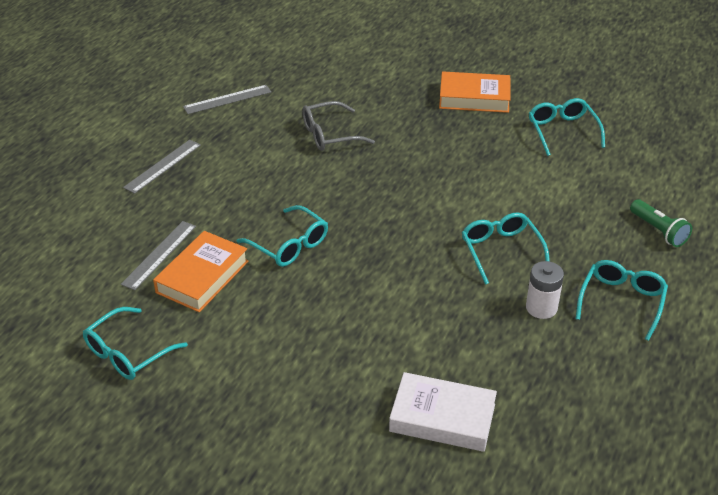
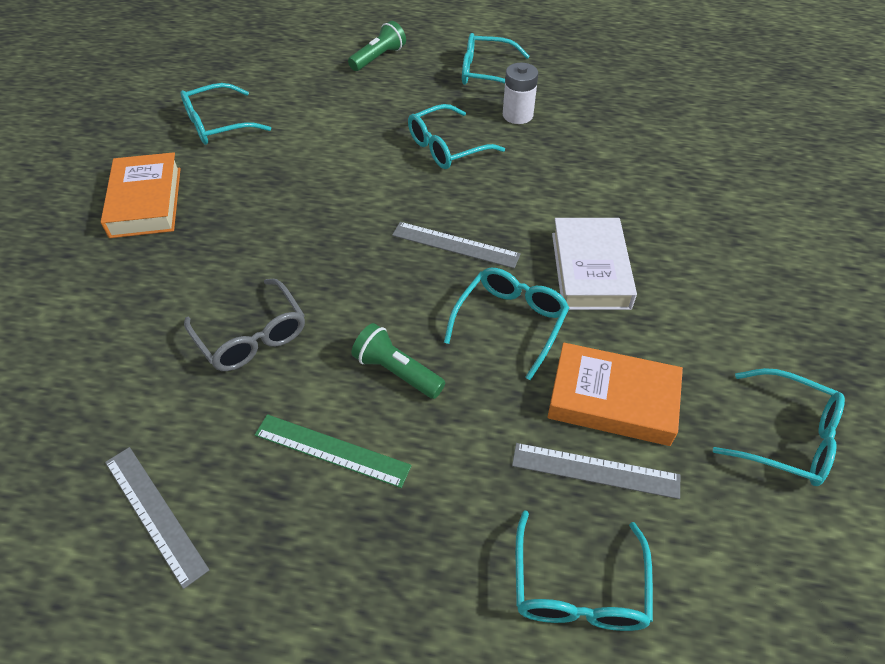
camera: 105 degrees left, 10 degrees up
grey ruler [123,140,201,194] -> grey ruler moved to [392,222,521,268]
white book [389,372,497,452] -> white book moved to [552,218,637,310]
none -> green ruler [255,414,412,488]
none -> green flashlight [351,323,445,399]
none -> turquoise glasses [516,510,653,631]

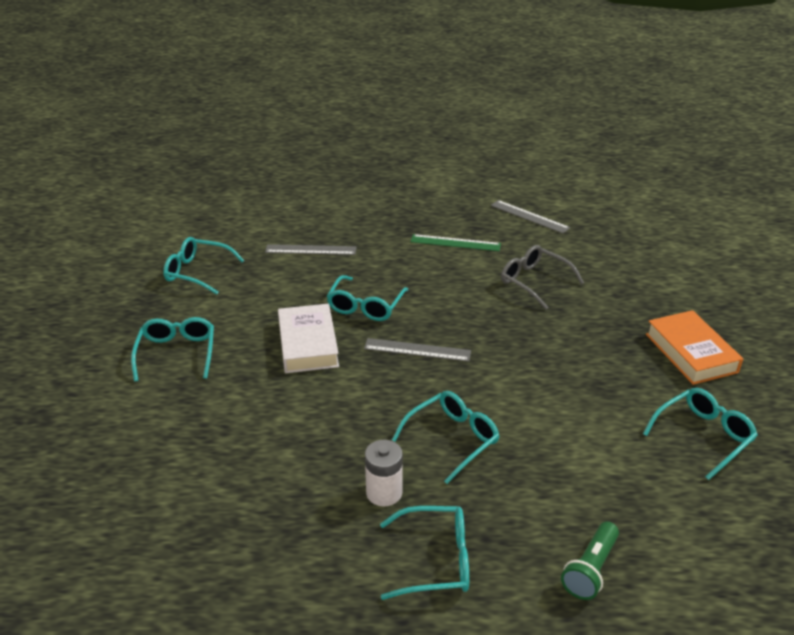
camera: 170 degrees right, 15 degrees down
green flashlight [351,323,445,399] -> none
turquoise glasses [516,510,653,631] -> turquoise glasses moved to [131,317,214,382]
orange book [547,343,683,446] -> none

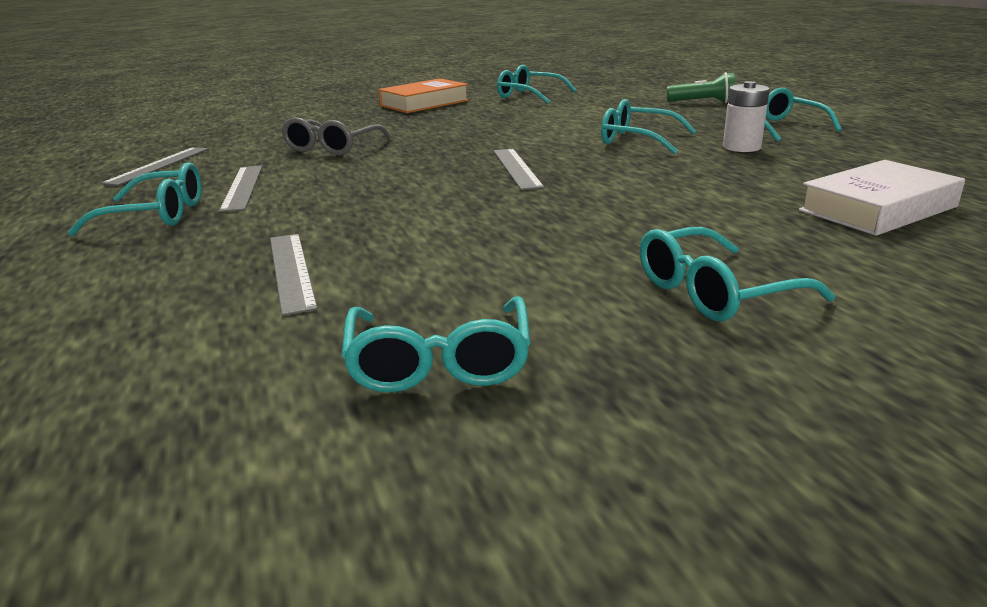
camera: 110 degrees left, 10 degrees down
white book [278,304,339,373] -> white book moved to [799,160,965,236]
turquoise glasses [326,275,408,321] -> turquoise glasses moved to [68,162,202,236]
green ruler [411,234,501,251] -> grey ruler [219,165,262,212]

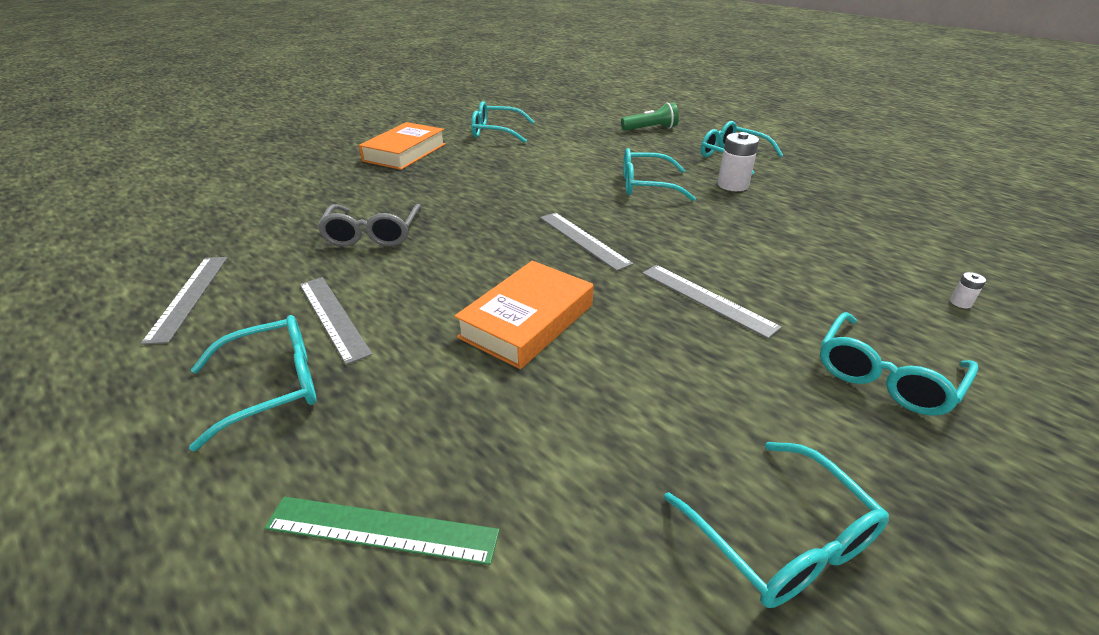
camera: 25 degrees left, 10 degrees up
grey ruler [270,234,318,316] -> grey ruler moved to [642,265,782,339]
white book [799,160,965,236] -> none
none -> green ruler [264,497,500,565]
none -> orange book [454,261,593,369]
none -> white battery [950,272,986,308]

